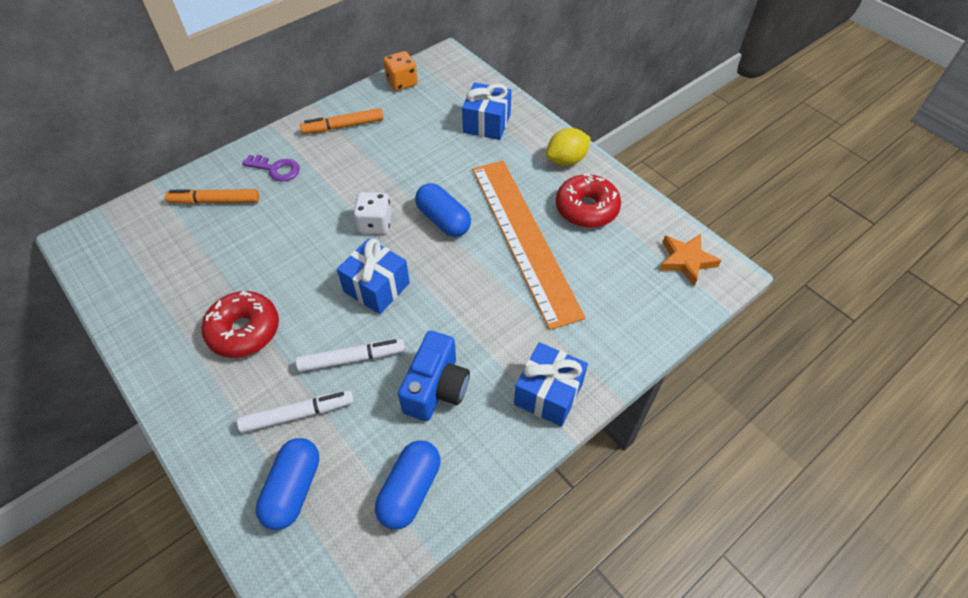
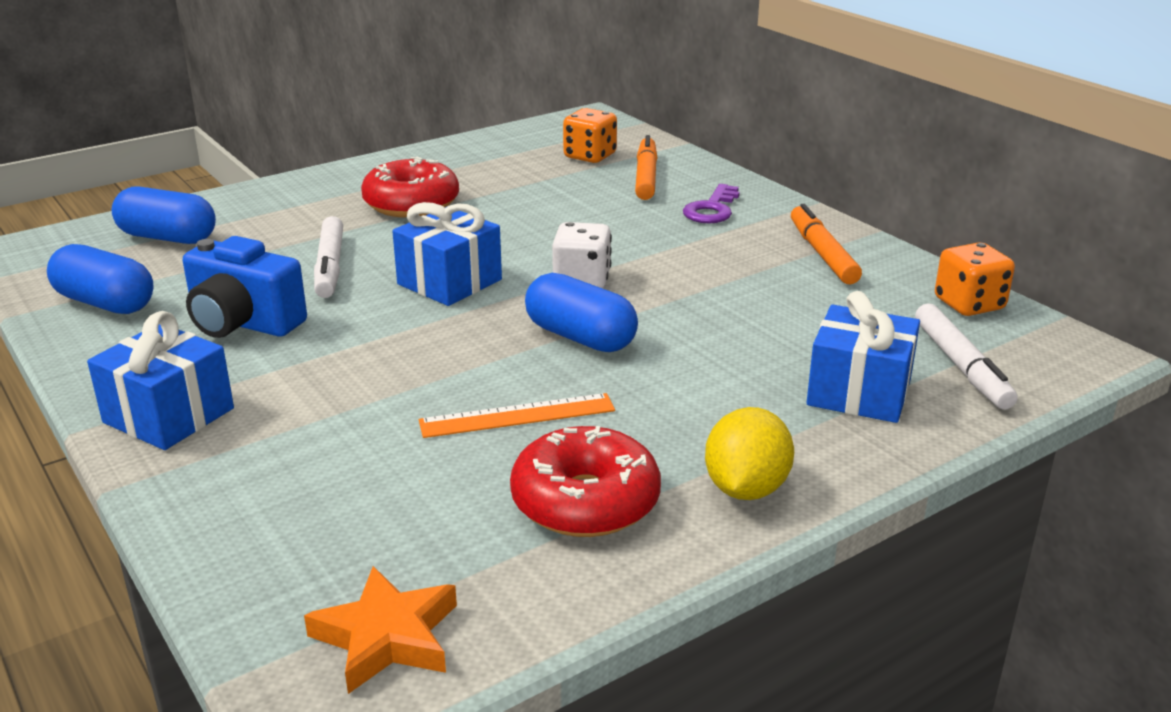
camera: 95 degrees right, 25 degrees down
white marker [237,390,354,433] -> white marker moved to [915,303,1018,409]
blue capsule [415,183,471,237] -> blue capsule turned 75 degrees clockwise [525,273,638,352]
orange ruler [472,161,586,330] -> orange ruler [419,393,615,438], size x0.44
yellow lemon [546,128,591,166] -> yellow lemon turned 45 degrees clockwise [705,407,794,500]
none -> orange dice [563,108,617,163]

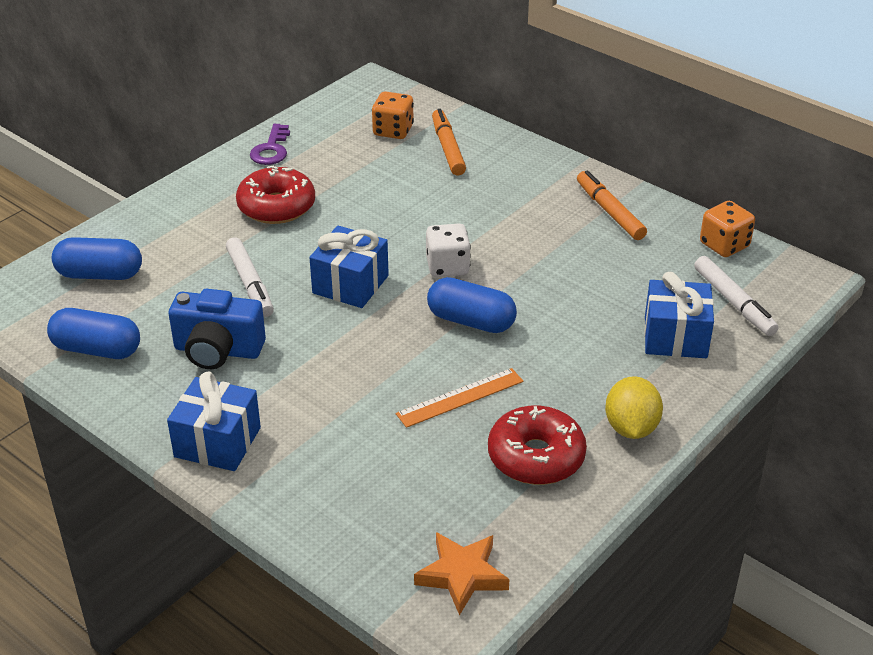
camera: 15 degrees left, 10 degrees up
purple key [683,184,740,224] -> purple key moved to [250,124,290,165]

